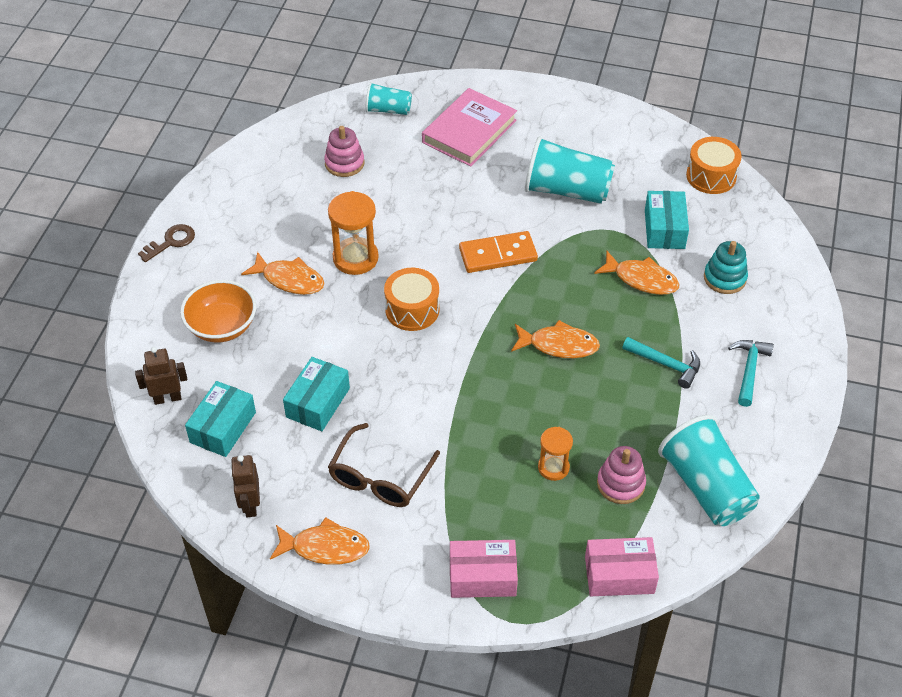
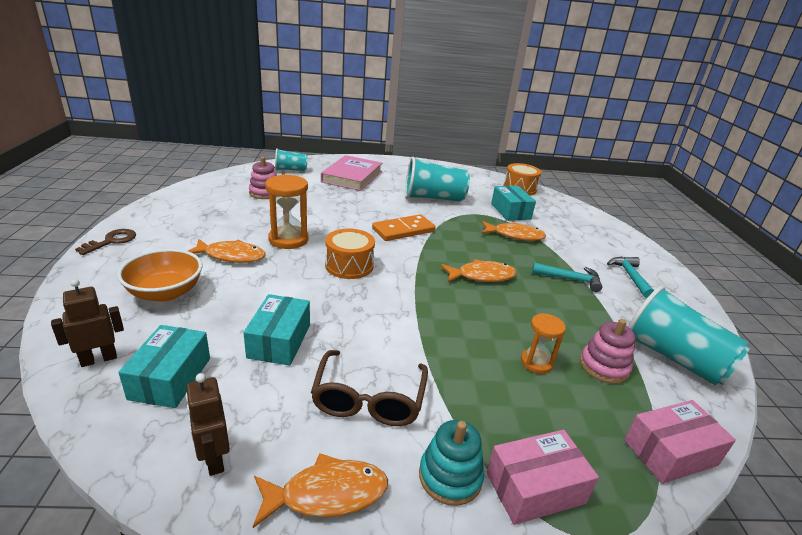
camera: 20 degrees left, 20 degrees down
turquoise stacking toy [704,241,748,294] -> turquoise stacking toy moved to [419,420,484,506]

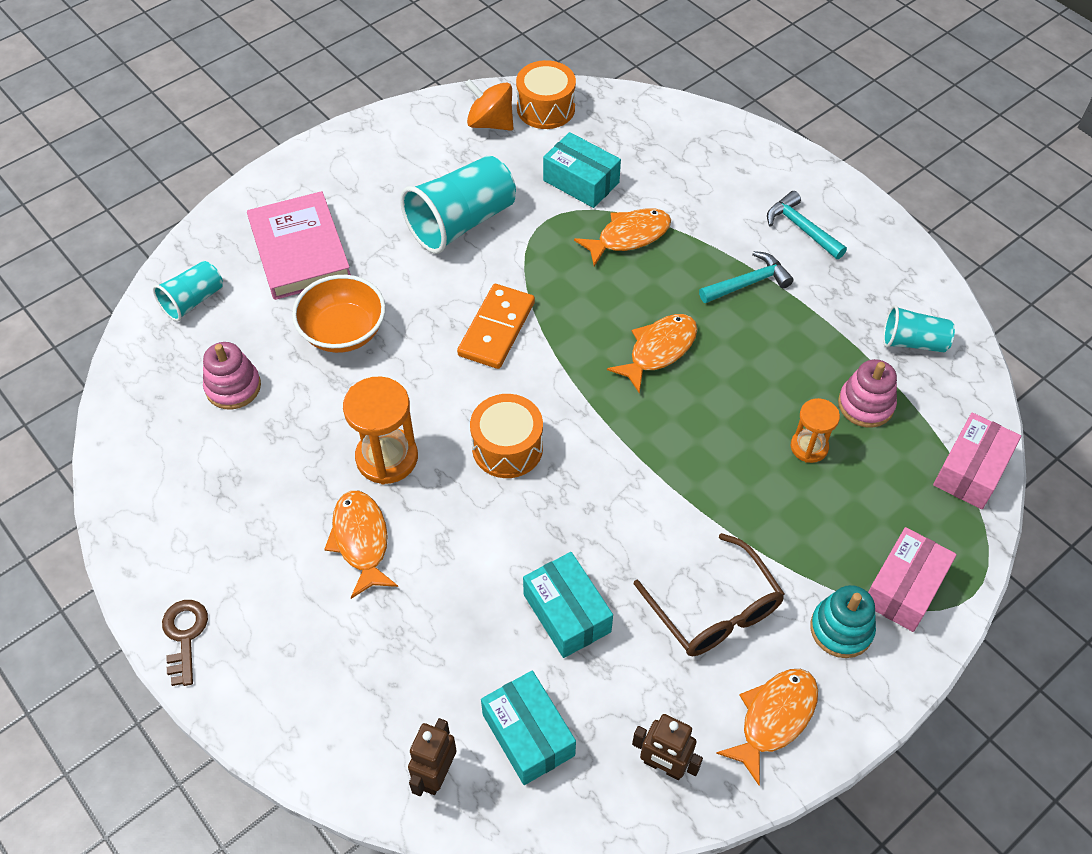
camera: 35 degrees left, 25 degrees up
orange bowl [117,249,202,302] -> orange bowl moved to [292,275,386,353]
orange fish [188,239,266,263] -> orange fish turned 75 degrees counterclockwise [324,491,398,599]
turquoise cup [628,286,750,386] -> turquoise cup [883,305,955,353], size x0.56
none -> orange spinning top [465,79,513,131]

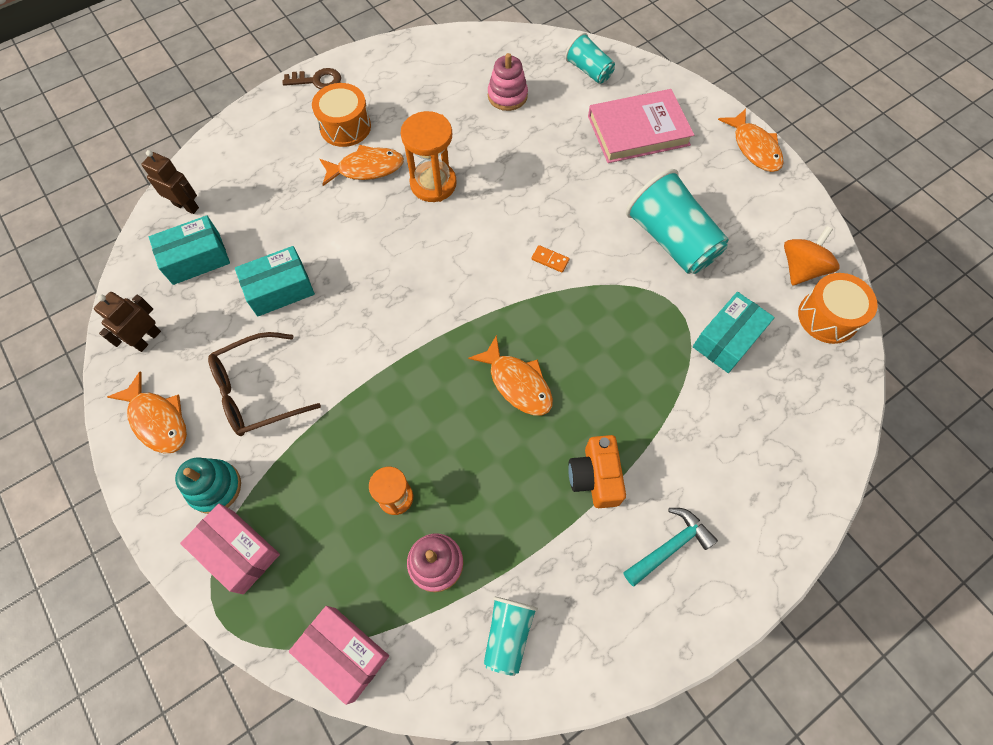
camera: 95 degrees right, 10 degrees up
orange bowl [292,275,386,353] -> none
orange domino [457,284,535,369] -> orange domino [531,245,570,273], size x0.44
orange drum [470,394,543,478] -> orange drum moved to [312,83,371,147]
orange fish [574,208,671,266] -> orange fish moved to [718,109,784,172]
turquoise hammer [699,251,794,303] -> orange camera [568,435,626,508]

